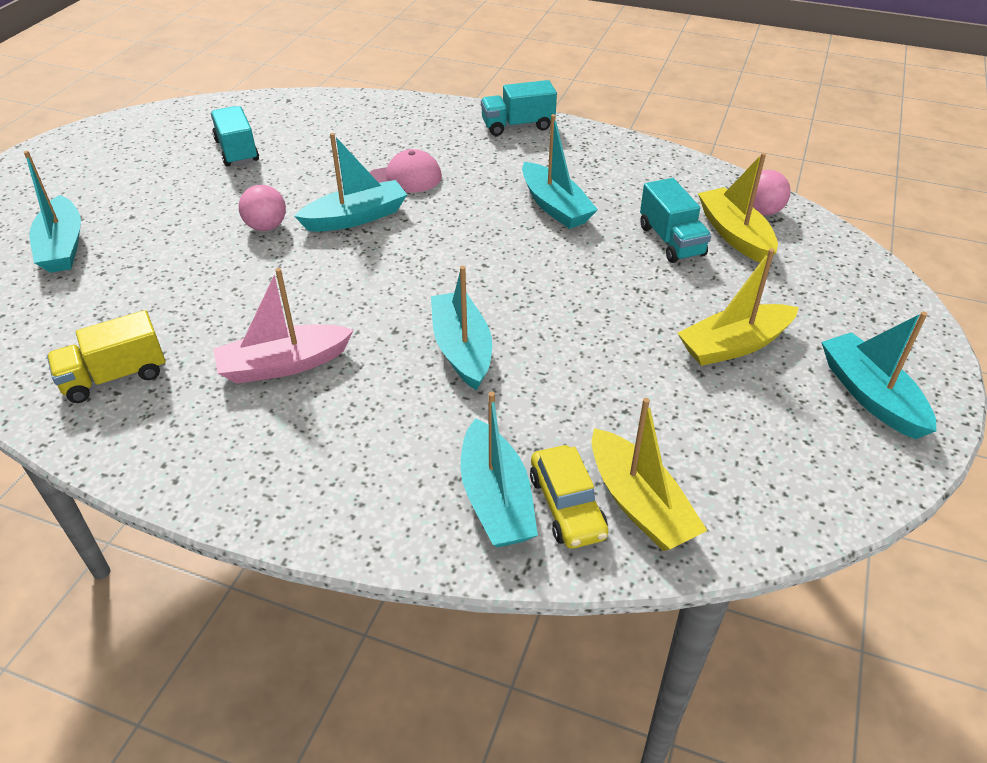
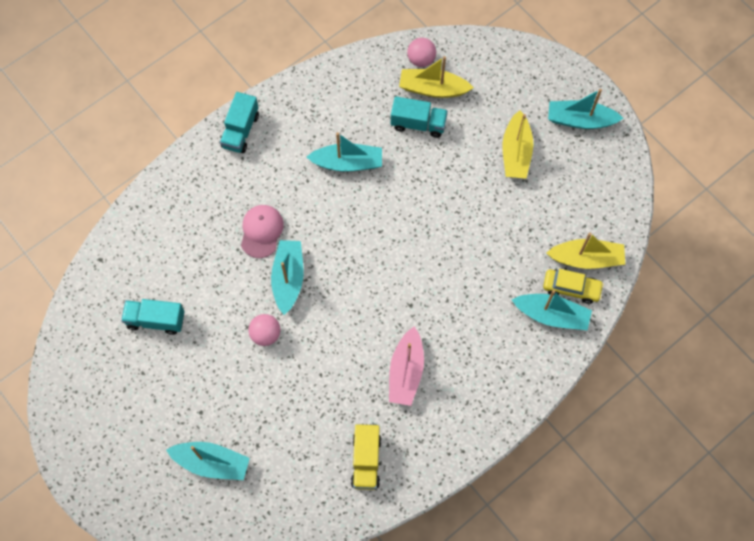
camera: 60 degrees left, 25 degrees up
turquoise boat [431,266,492,391] -> none

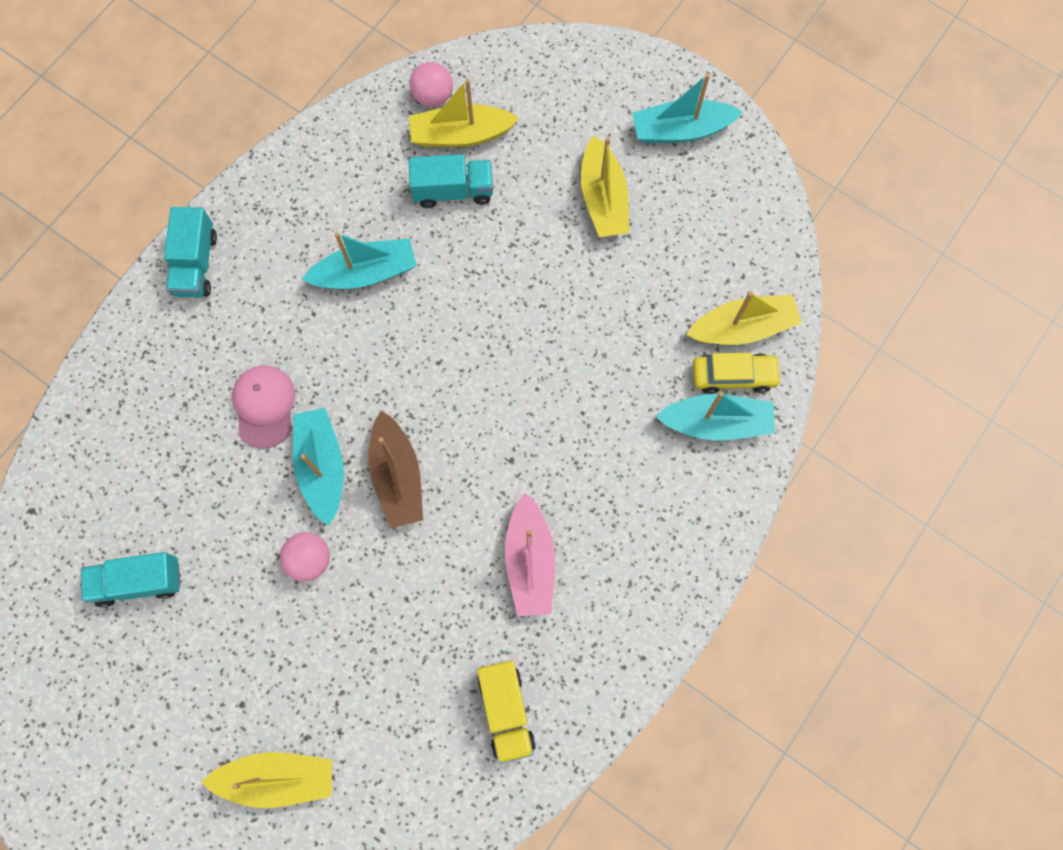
camera: 15 degrees left, 5 degrees up
turquoise boat [166,442,250,480] -> yellow boat [201,752,332,808]
none -> brown boat [368,411,423,528]

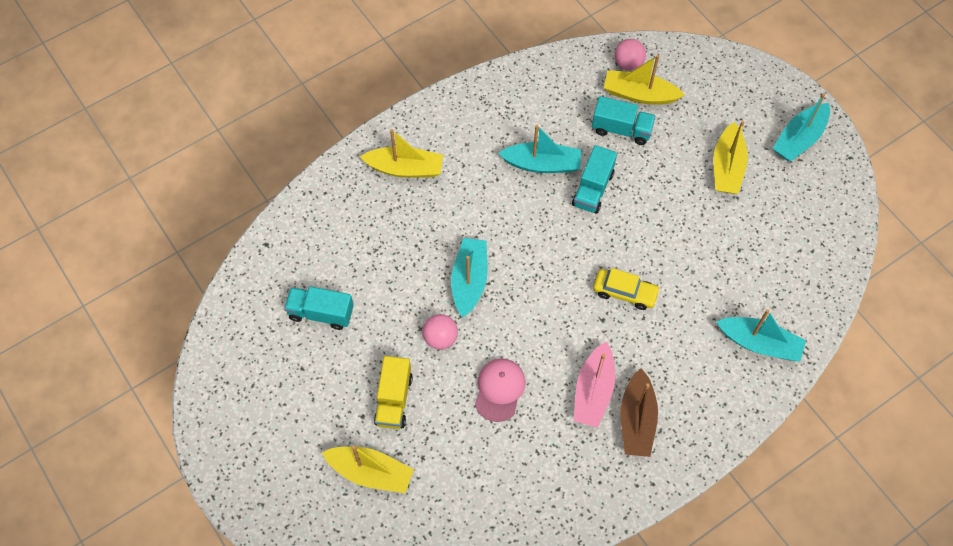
camera: 20 degrees right, 10 degrees down
turquoise truck [164,207,217,297] -> turquoise truck moved to [572,145,617,214]
pink cap [232,366,295,449] -> pink cap moved to [475,359,526,422]
brown boat [368,411,423,528] -> brown boat moved to [621,368,658,457]
yellow truck [477,660,536,764] -> yellow truck moved to [374,356,413,429]
turquoise boat [633,73,743,143] -> turquoise boat turned 60 degrees counterclockwise [773,93,830,161]
yellow boat [686,291,802,345] -> yellow boat moved to [360,129,443,178]
yellow car [693,353,782,394] -> yellow car moved to [593,268,660,310]

